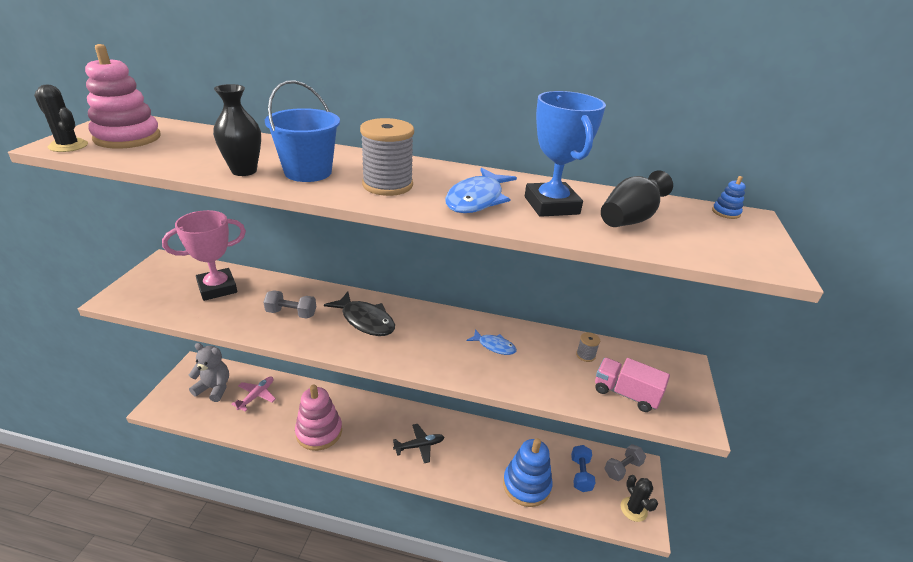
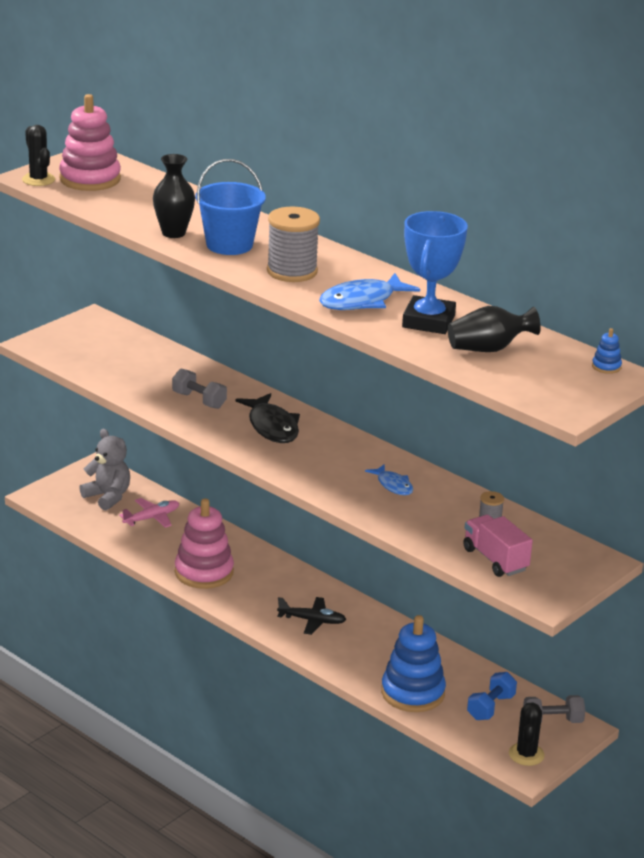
camera: 30 degrees right, 5 degrees down
pink trophy [162,210,246,301] -> none

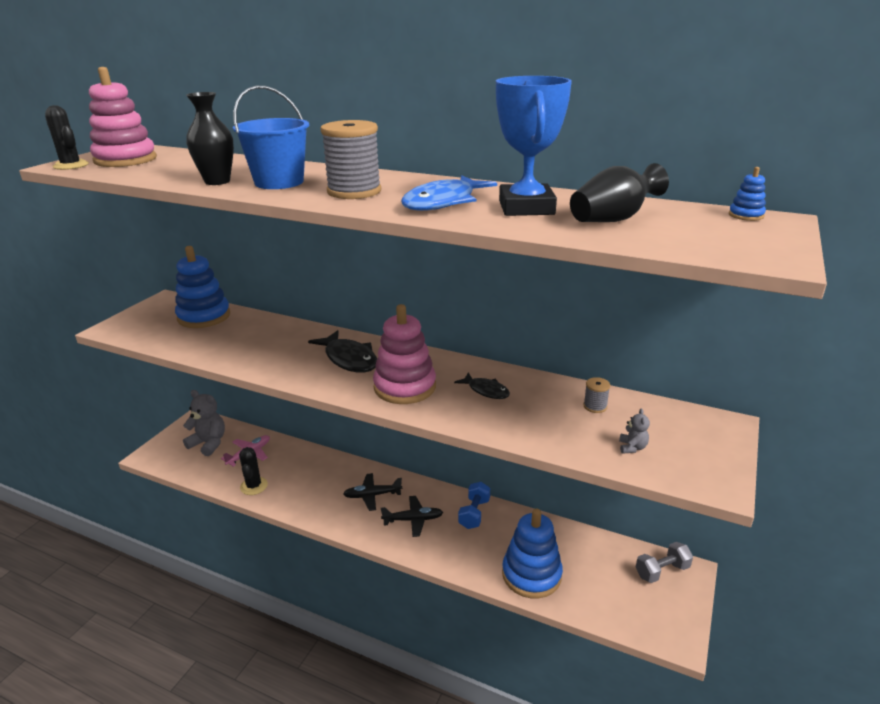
camera: 15 degrees left, 0 degrees up
grey dumbbell [172,368,227,409] -> none
pink stacking toy [175,498,234,589] -> pink stacking toy moved to [373,304,436,404]
blue fish [365,464,413,495] -> black fish [454,373,510,399]
pink truck [463,515,533,577] -> grey teddy bear [619,408,650,454]
blue dumbbell [467,672,517,720] -> blue dumbbell moved to [458,482,490,529]
black cactus [509,702,545,766] -> black cactus moved to [239,447,268,495]
none -> blue stacking toy [175,246,230,328]
none -> black plane [343,473,402,511]

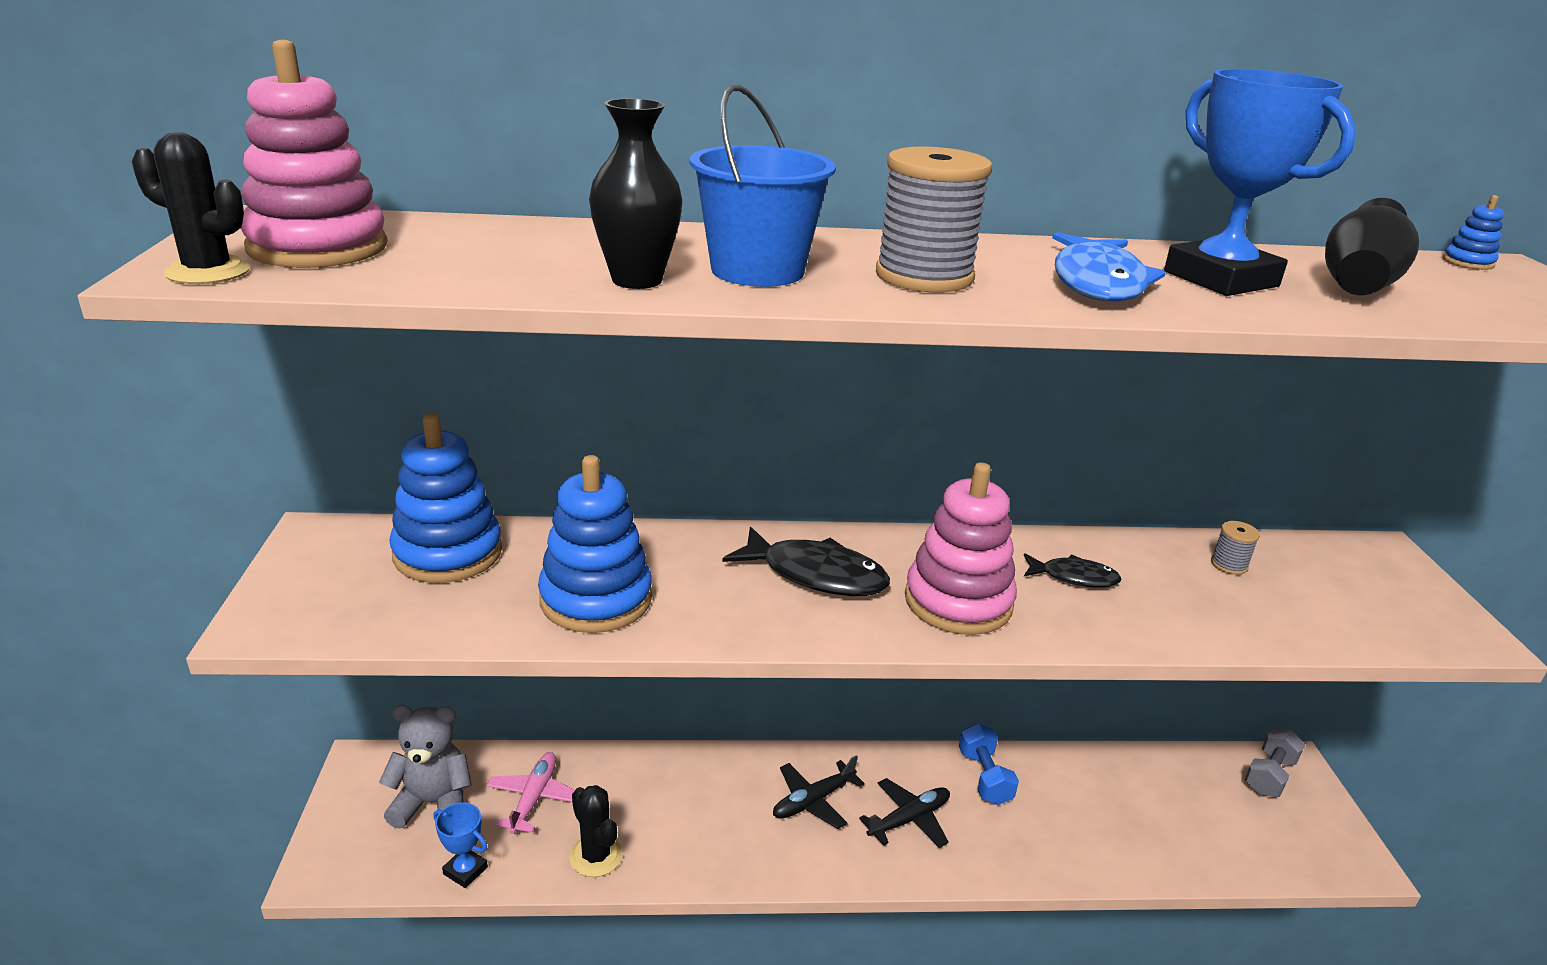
camera: 30 degrees left, 0 degrees up
blue stacking toy [502,509,563,598] -> blue stacking toy moved to [538,455,652,633]
grey teddy bear [619,408,650,454] -> none
none -> blue trophy [433,802,488,888]

